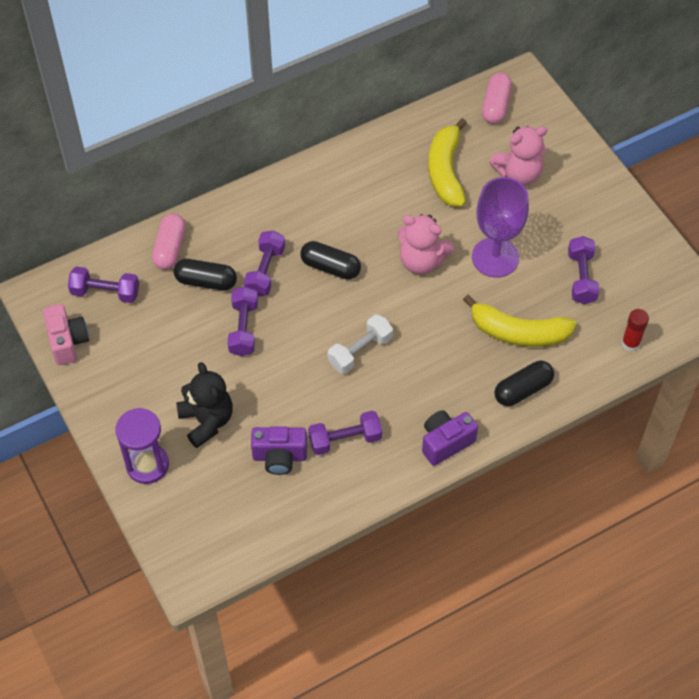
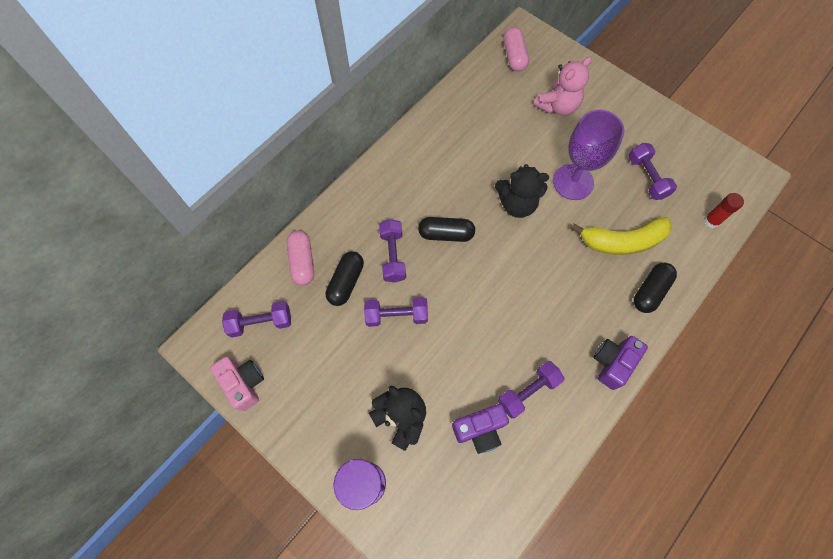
camera: 20 degrees left, 10 degrees up
black capsule [174,259,237,291] -> black capsule turned 60 degrees counterclockwise [326,251,364,306]
purple dumbbell [228,286,258,356] -> purple dumbbell turned 75 degrees counterclockwise [364,297,428,327]
white dumbbell [328,314,393,374] -> none
pink teddy bear [398,214,454,274] -> black teddy bear [495,164,549,218]
yellow banana [428,118,467,206] -> none

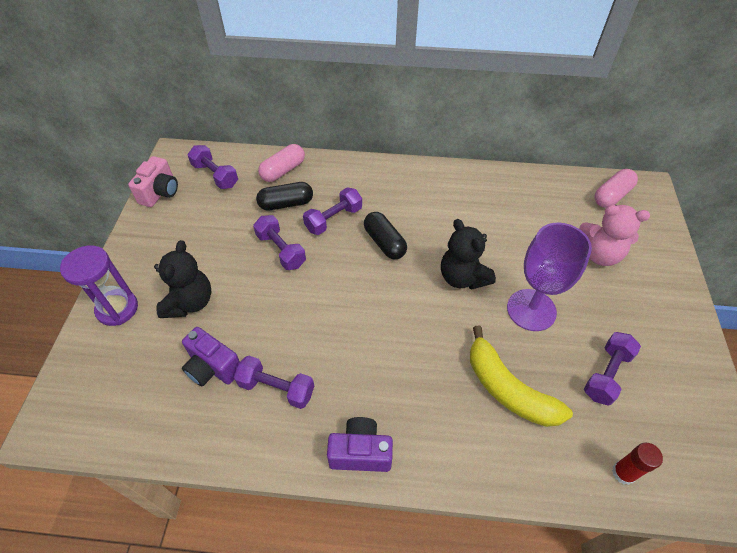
camera: 55 degrees right, 15 degrees down
black capsule [634,263,677,313] -> none

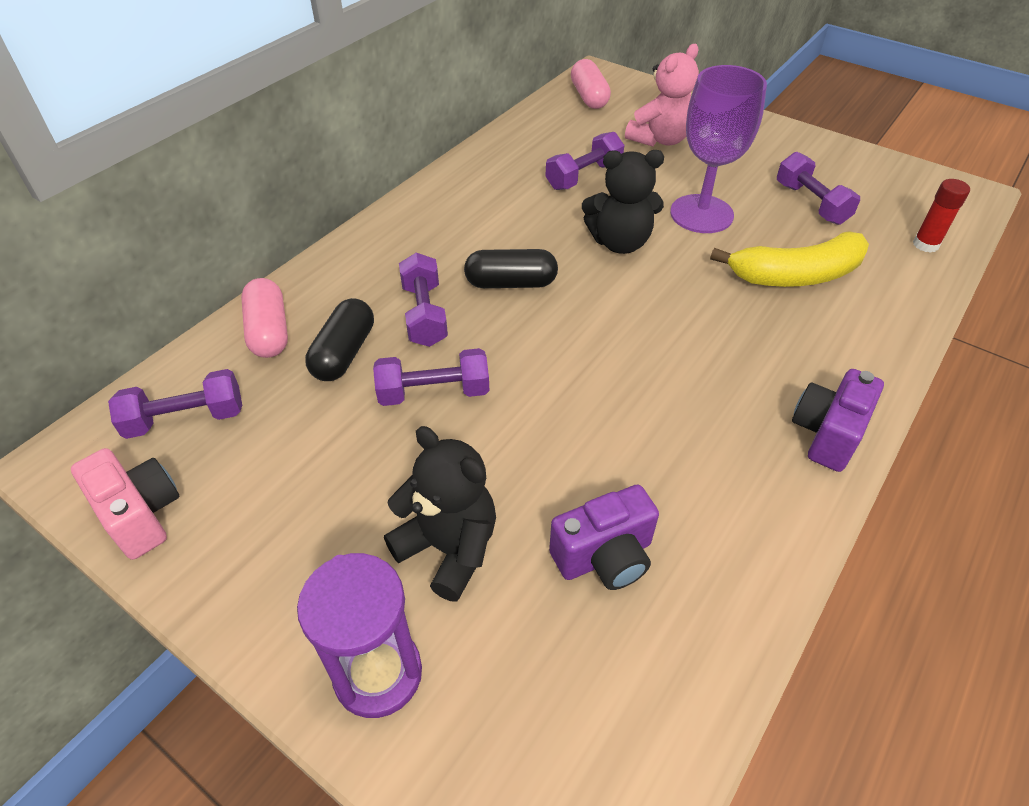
camera: 60 degrees left, 5 degrees down
purple dumbbell [234,356,314,409] -> purple dumbbell moved to [545,132,624,190]

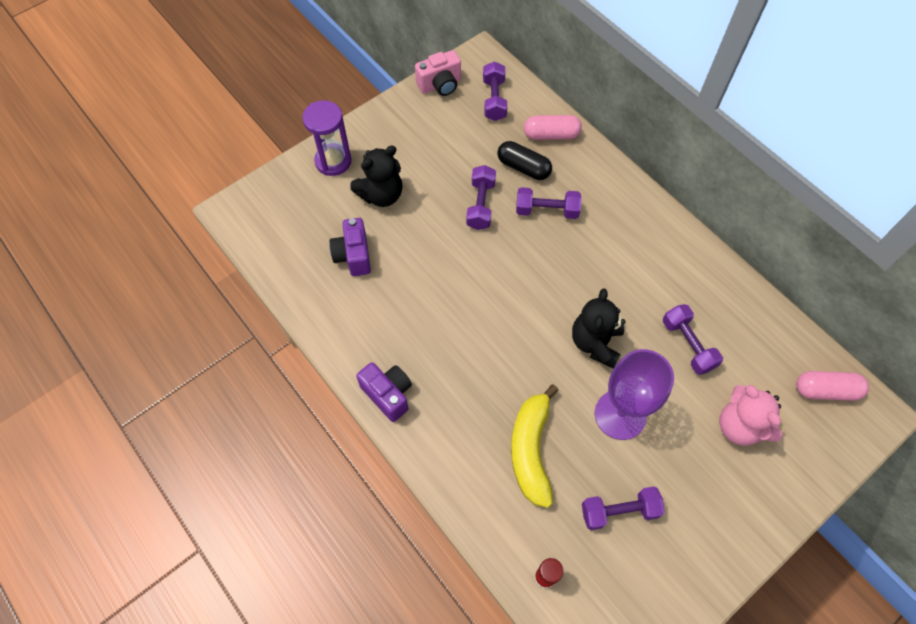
camera: 105 degrees right, 15 degrees up
black capsule [464,249,558,288] -> none

